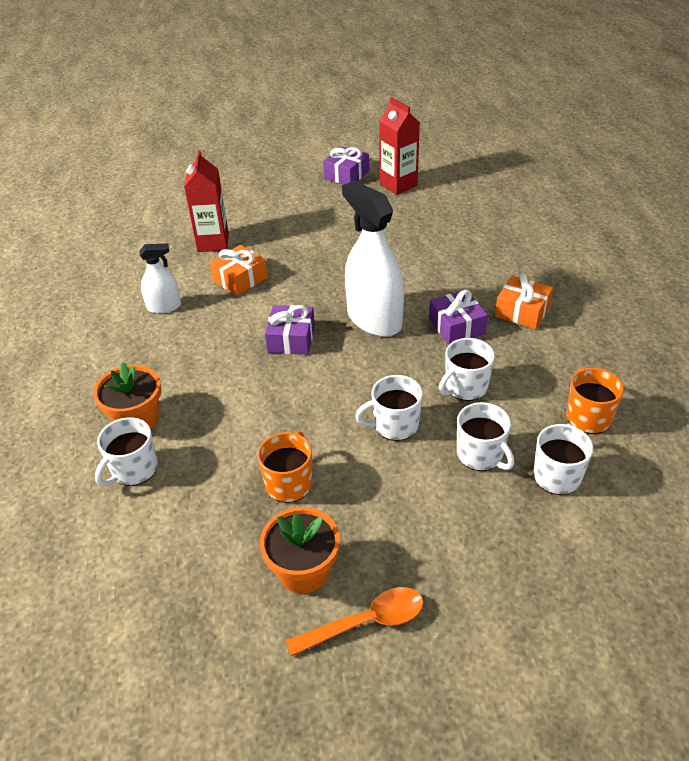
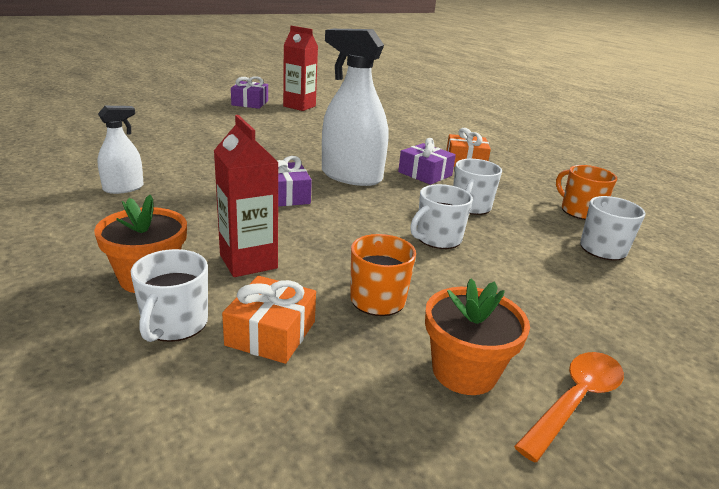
camera: 30 degrees left, 15 degrees down
red carton [184,150,229,252] -> red carton moved to [214,115,279,277]
orange gift [210,245,267,296] -> orange gift moved to [222,276,316,364]
white mug [457,402,514,471] -> none

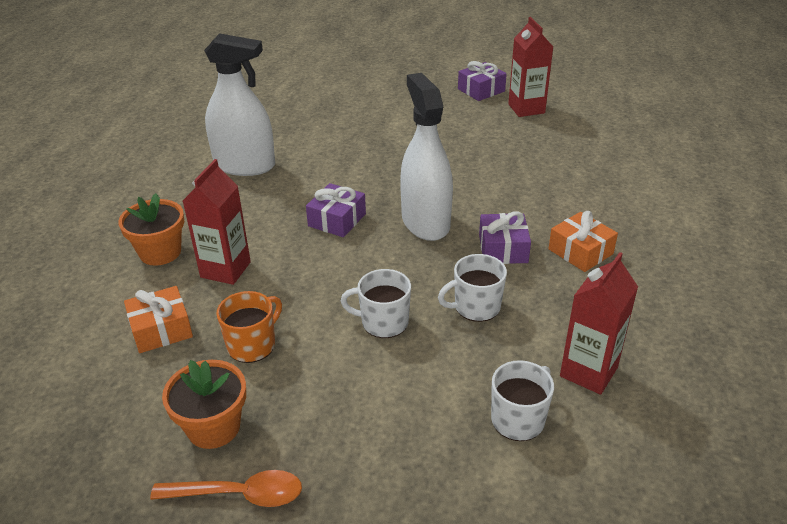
camera: 50 degrees right, 10 degrees up
white spray bottle [97,106,144,194] -> white spray bottle [204,33,275,176], size x1.91
white mug [131,249,208,342] -> none
orange mug [556,165,617,220] -> red carton [560,252,638,395]

